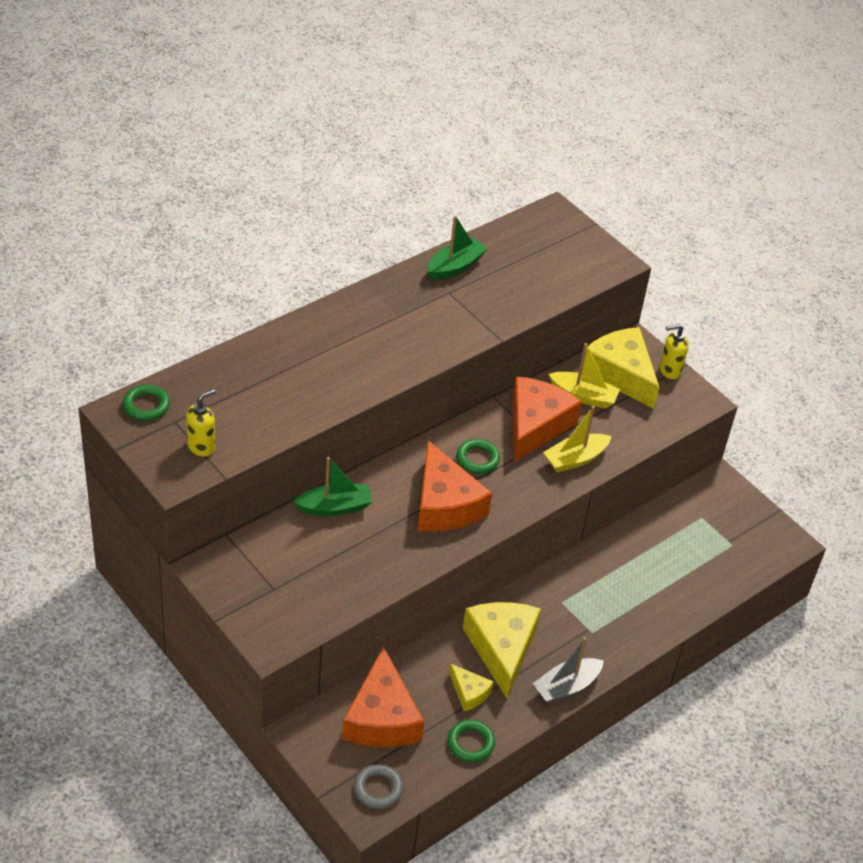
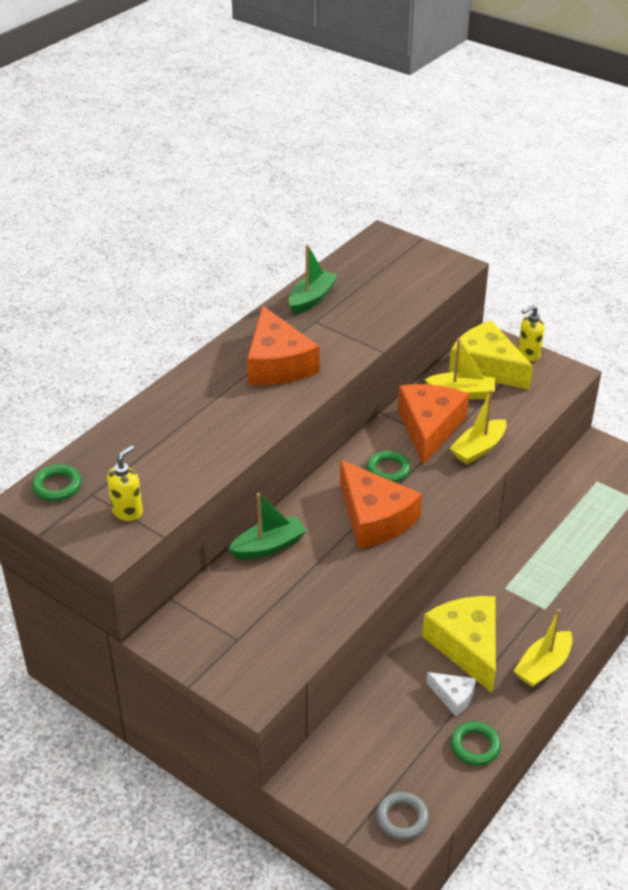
camera: 10 degrees left, 5 degrees down
orange cheese [342,646,424,747] -> orange cheese moved to [247,306,320,385]
yellow cheese [449,664,494,711] -> white cheese [426,672,476,716]
grey boat [533,637,604,704] -> yellow boat [514,609,573,687]

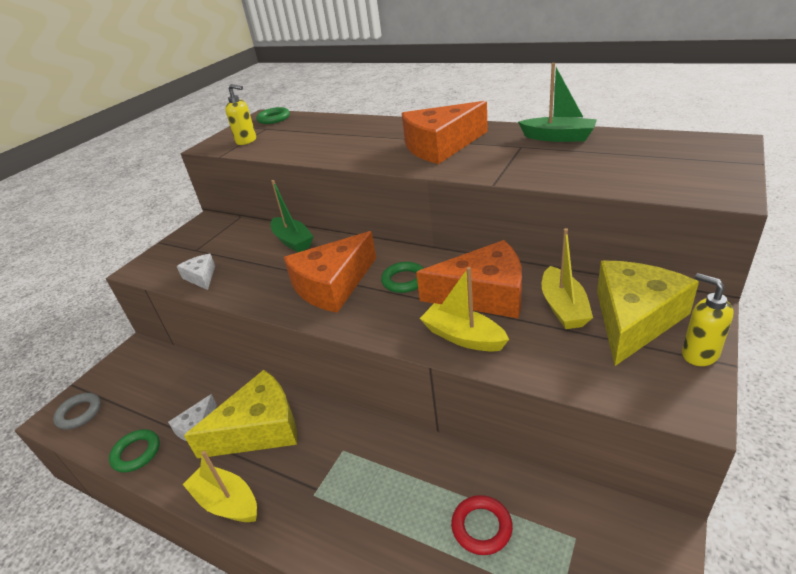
camera: 85 degrees right, 5 degrees down
none -> white cheese [177,254,215,290]
none -> red ring [451,495,513,555]

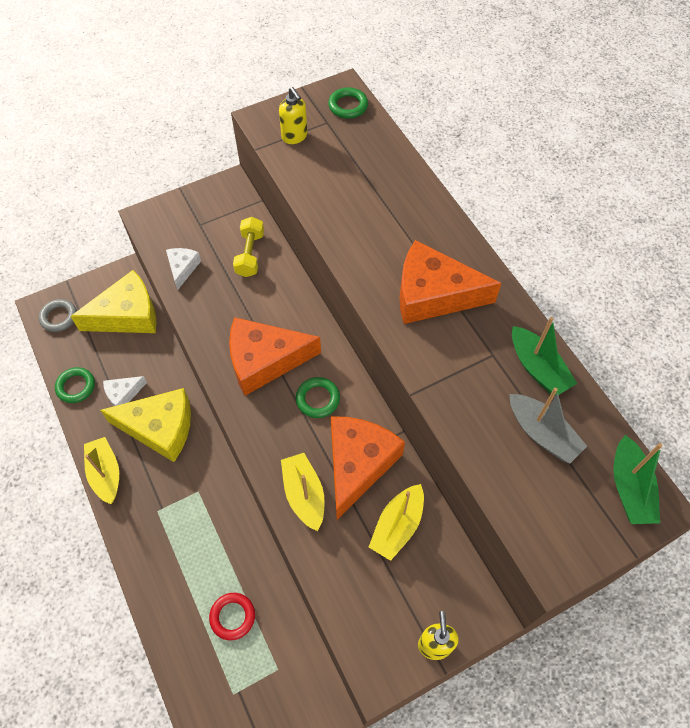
camera: 30 degrees right, 25 degrees up
green boat [271,180,314,252] -> green boat moved to [613,435,662,524]
orange cheese [416,240,522,319] -> orange cheese turned 105 degrees counterclockwise [331,416,405,520]
yellow cheese [597,260,699,366] -> yellow cheese moved to [70,270,157,333]
none -> yellow dumbbell [233,217,264,277]
none -> grey boat [510,388,587,464]

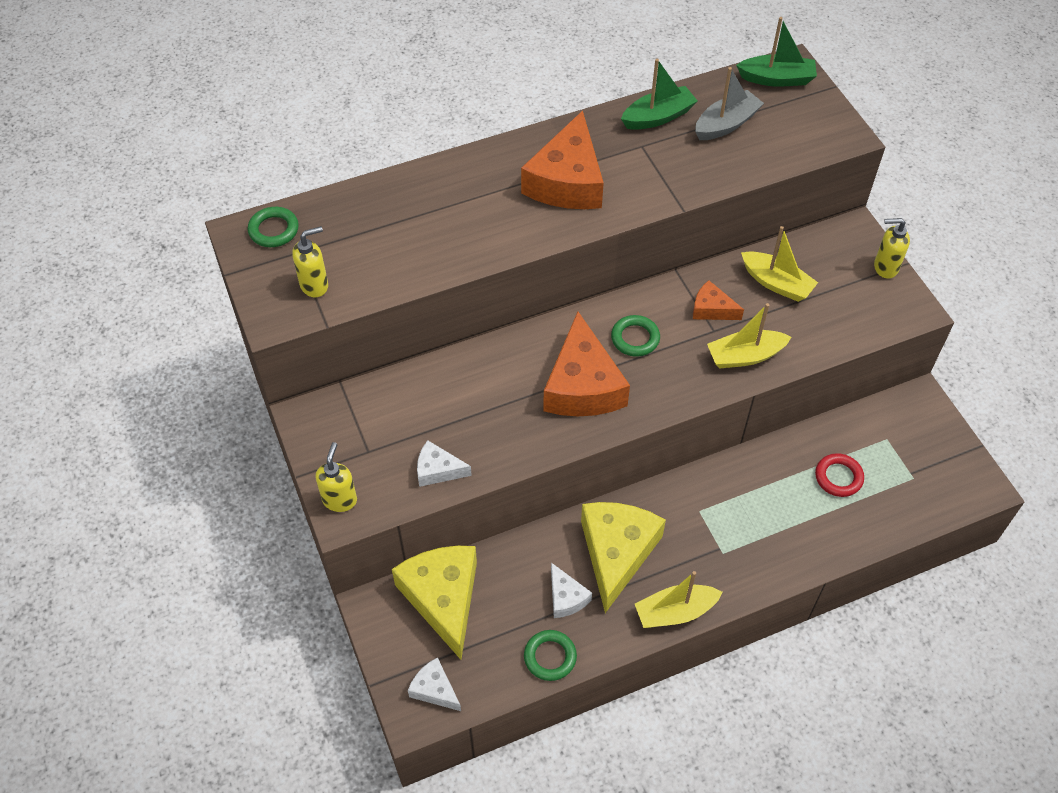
camera: 85 degrees left, 5 degrees down
grey ring [39,299,77,332] -> white cheese [408,657,461,711]
yellow dumbbell [233,217,264,277] -> none
orange cheese [331,416,405,520] -> orange cheese [693,280,744,320], size x0.49
none -> yellow soap dispenser [315,442,357,512]

